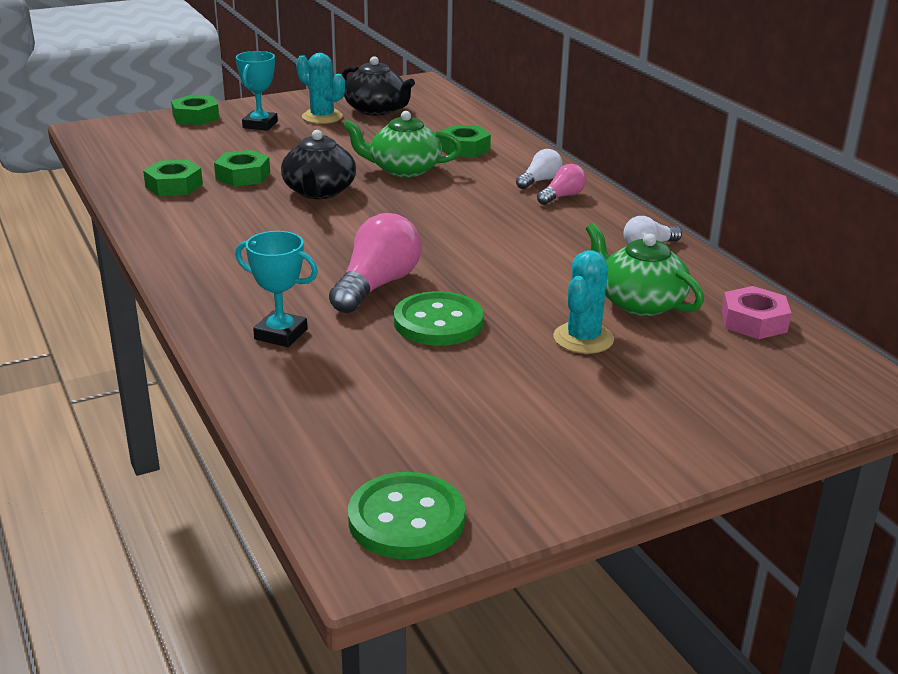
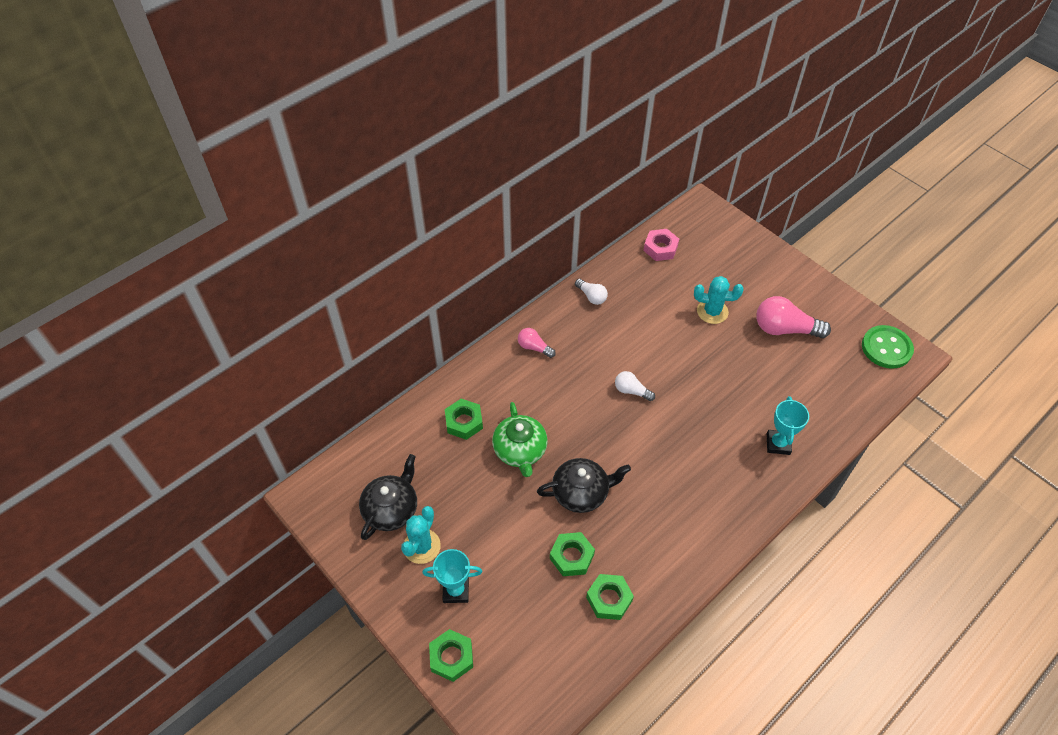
camera: 105 degrees left, 25 degrees up
pink light bulb [329,213,422,313] -> pink light bulb moved to [757,296,831,338]
green button [394,291,484,346] -> none
white light bulb [516,149,563,189] -> white light bulb moved to [615,371,655,401]
green teapot [586,223,704,316] -> none

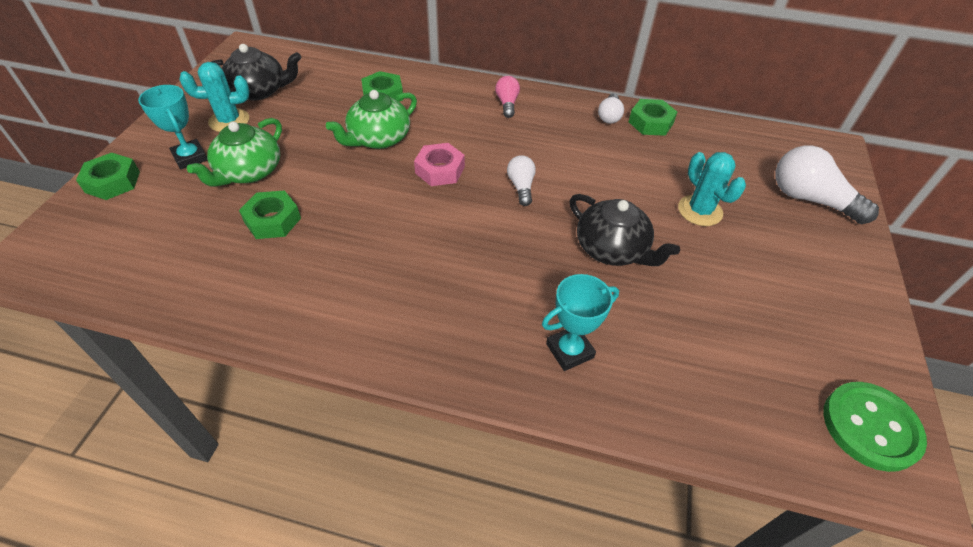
camera: 55 degrees right, 5 degrees down
black teapot [537,458,631,513] -> black teapot moved to [569,194,680,266]
green nut [586,574,634,620] -> green nut moved to [628,99,677,136]
pink nut [643,229,679,261] -> pink nut moved to [414,143,465,186]
pink light bulb [757,296,831,338] -> none
none -> green teapot [187,118,282,187]
none -> white light bulb [775,145,879,224]

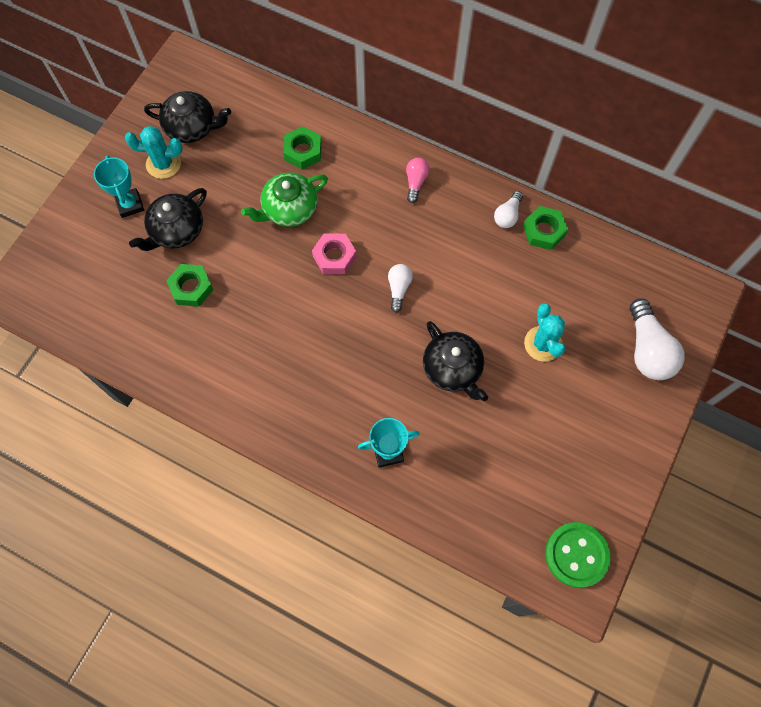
camera: 15 degrees right, 20 degrees up
green nut [76,153,140,200] -> none
green teapot [187,118,282,187] -> black teapot [129,188,207,251]
white light bulb [775,145,879,224] -> white light bulb turned 150 degrees counterclockwise [630,298,685,380]

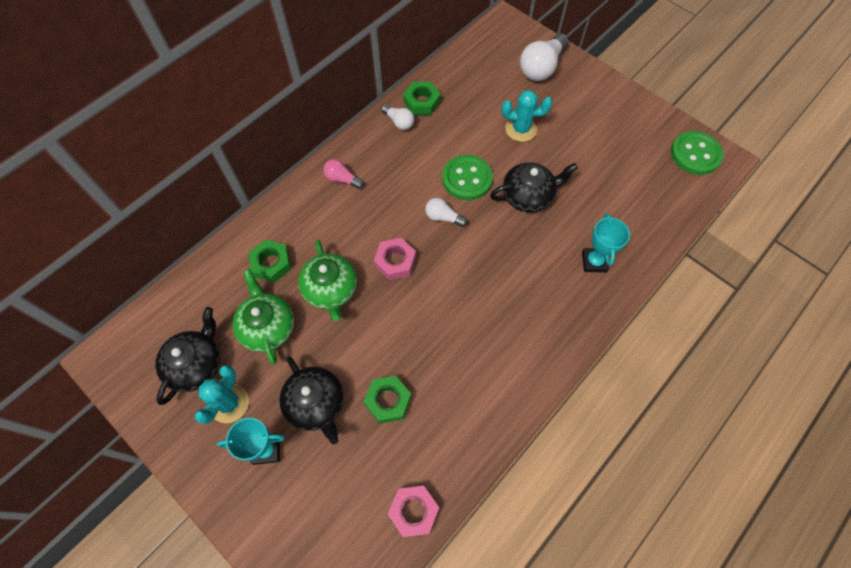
camera: 75 degrees left, 5 degrees down
white light bulb [630,298,685,380] -> white light bulb turned 120 degrees clockwise [520,33,568,81]
none -> green teapot [232,269,294,365]
none -> pink nut [388,486,439,537]
none -> green button [442,155,493,200]

